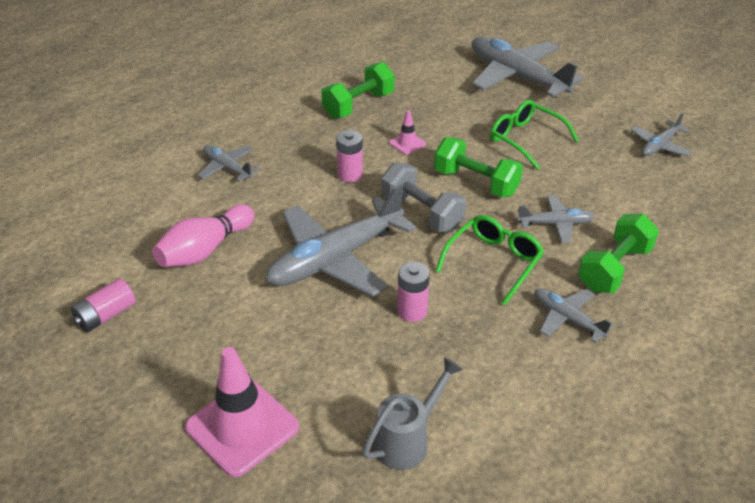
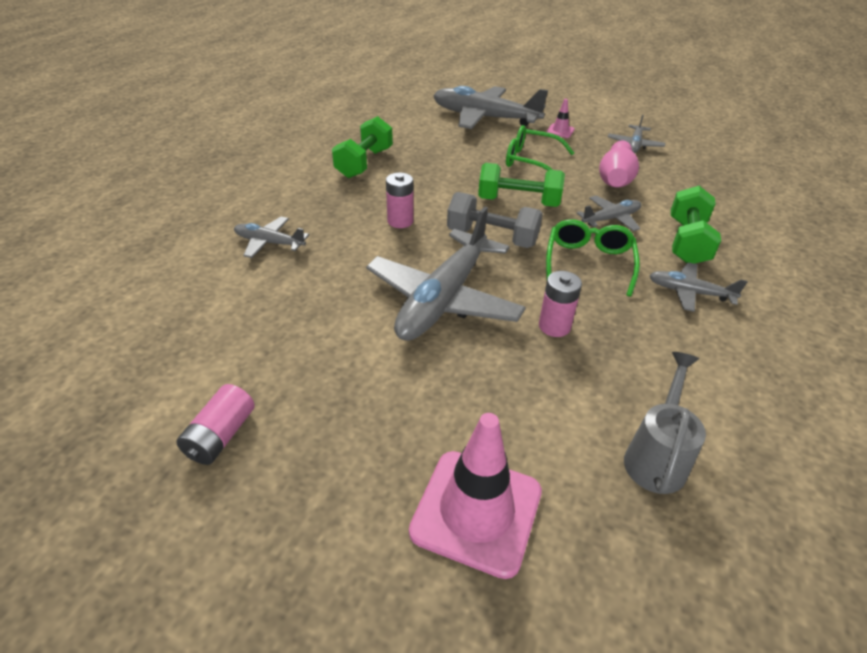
camera: 25 degrees left, 0 degrees up
pink bowling pin [152,204,255,267] -> pink bowling pin moved to [599,141,639,188]
pink traffic cone [389,110,426,155] -> pink traffic cone moved to [546,99,575,138]

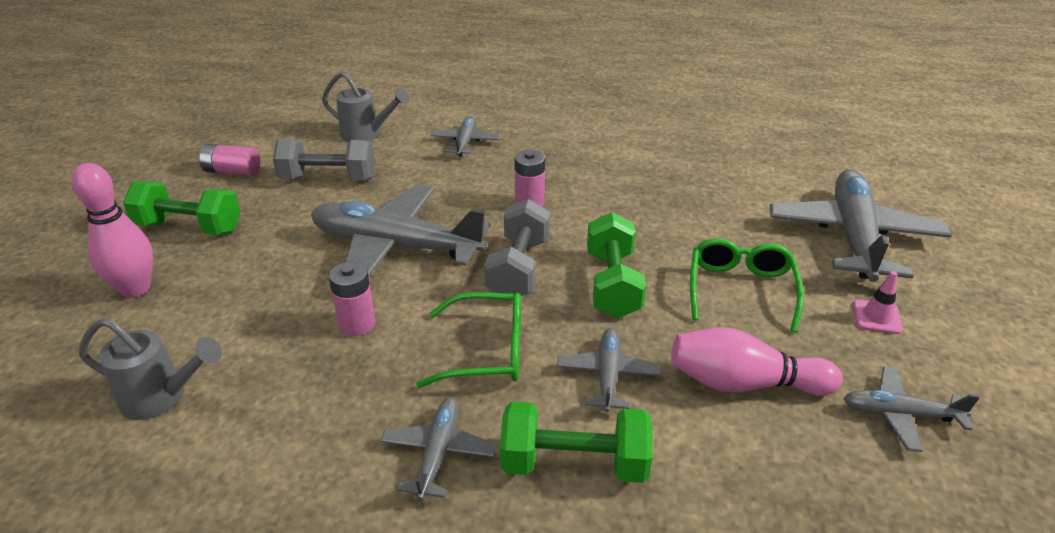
camera: 80 degrees right, 5 degrees down
green dumbbell [332,116,393,178] -> green dumbbell moved to [123,181,241,235]
pink traffic cone [409,413,542,579] -> pink bowling pin [71,163,153,298]
grey plane [577,196,641,231] -> grey plane turned 135 degrees counterclockwise [557,328,662,412]
none -> grey dumbbell [273,139,375,180]
none -> grey watering can [322,71,409,142]

